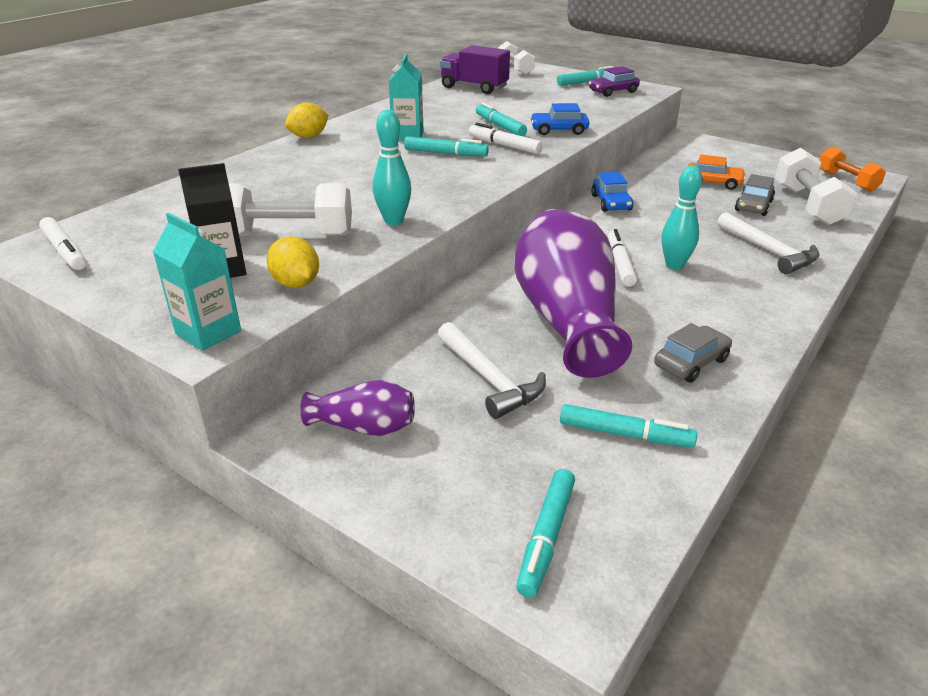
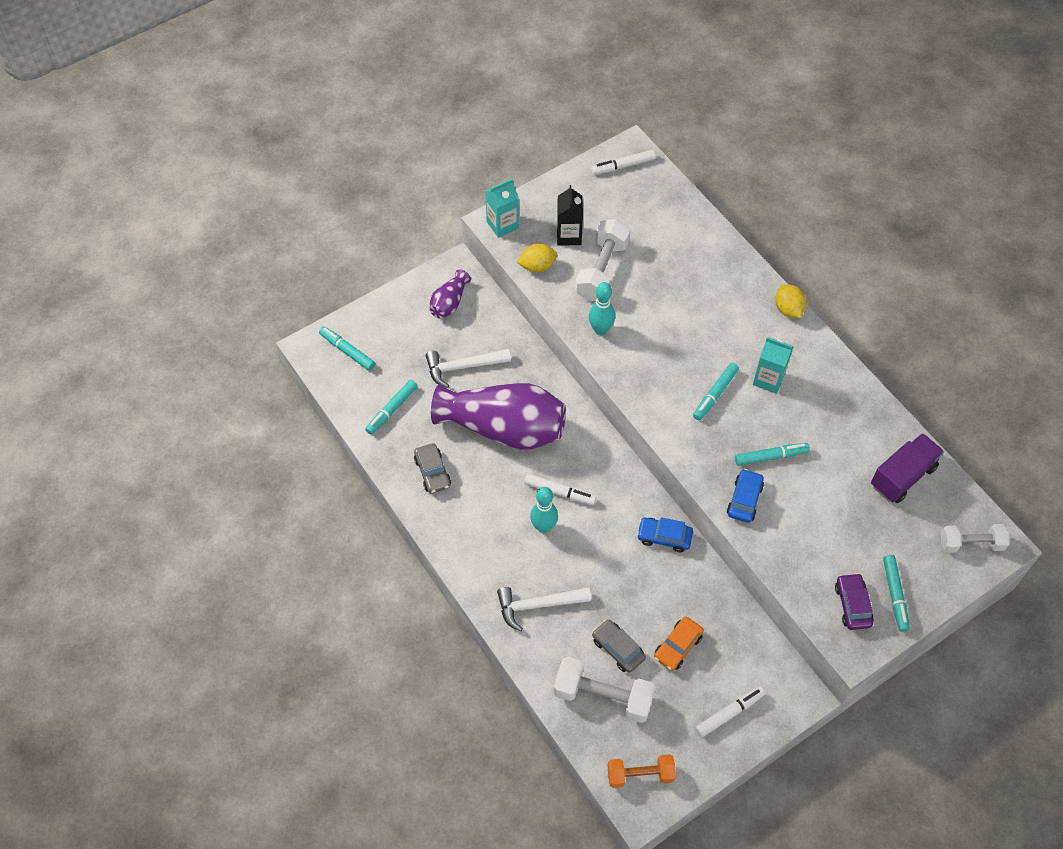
camera: 110 degrees right, 25 degrees up
white marker [469,123,543,154] -> white marker moved to [695,686,765,737]

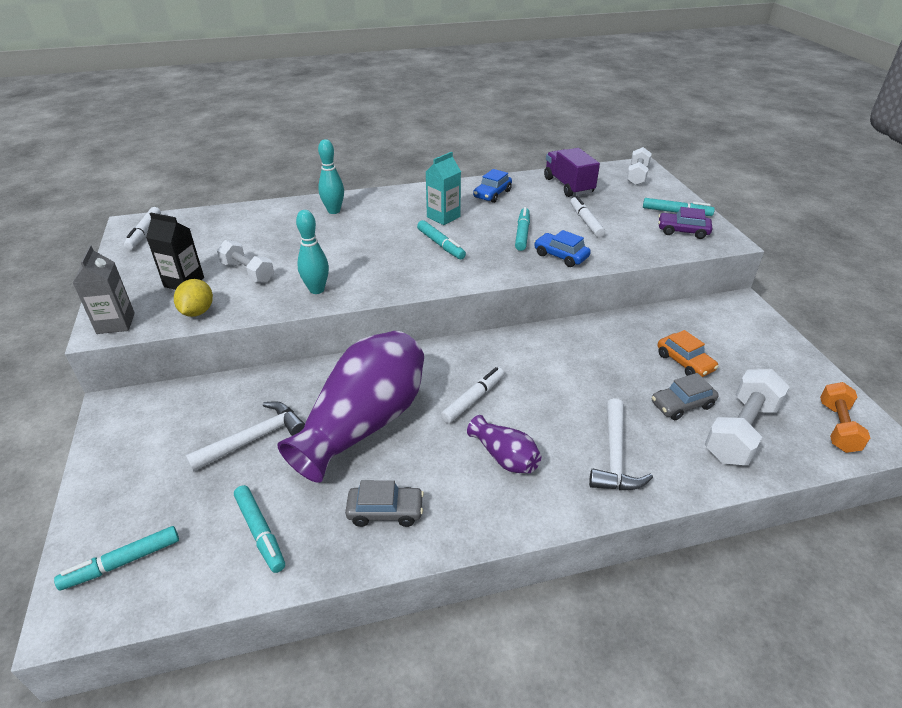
camera: 70 degrees left, 20 degrees down
white hammer [426,349,511,388] -> white hammer turned 135 degrees counterclockwise [185,401,305,472]
purple vase [430,269,471,319] -> purple vase moved to [467,415,541,473]
turquoise carton [485,179,519,238] -> grey carton [72,245,135,334]
turquoise bowling pin [530,487,558,533] -> turquoise bowling pin moved to [318,139,344,214]
white dumbbell [575,219,630,301] -> white dumbbell [217,240,274,283], size x0.66
blue car [637,517,693,552] -> blue car moved to [473,169,512,203]
white marker [695,686,765,737] -> white marker moved to [570,196,605,237]
yellow lemon [775,284,806,318] -> none

